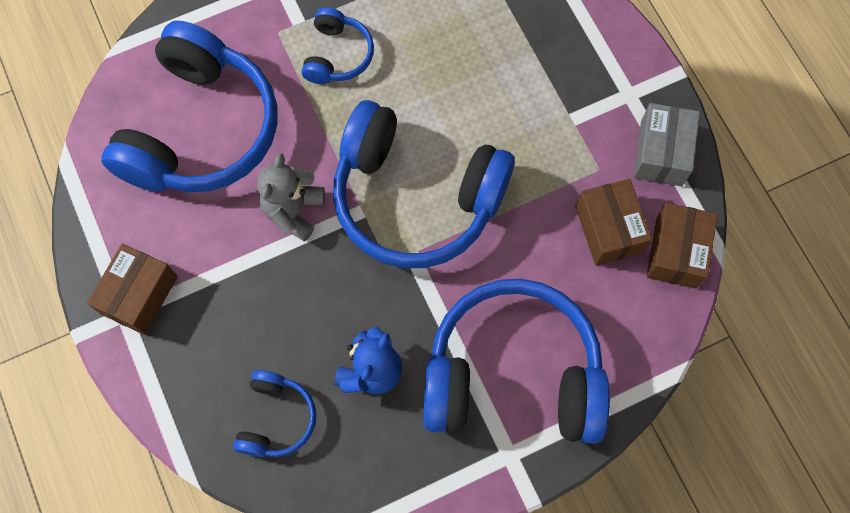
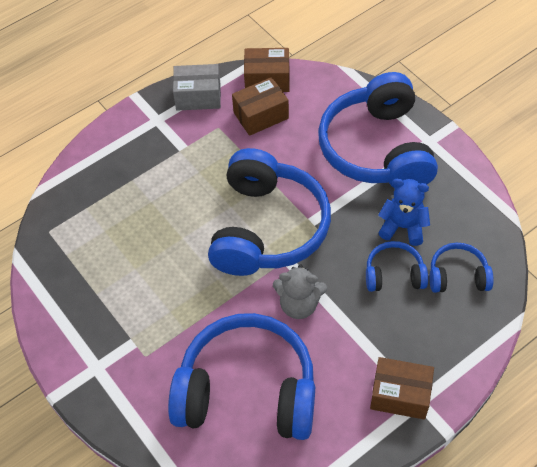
camera: 100 degrees left, 15 degrees down
blue headphones [301,7,374,84] -> blue headphones moved to [366,241,428,292]

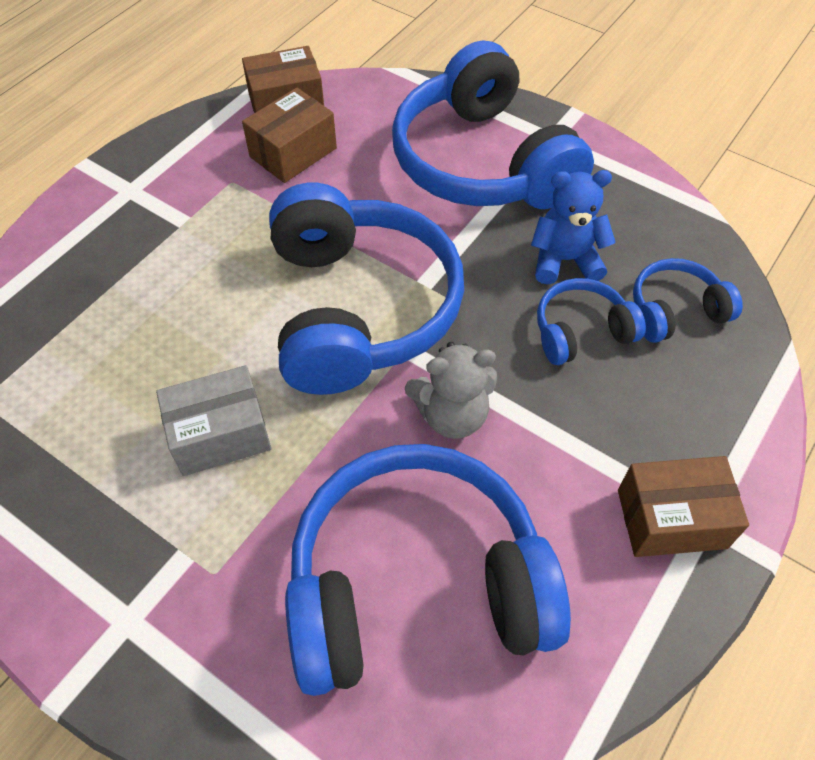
camera: 20 degrees left, 0 degrees up
grey box [173,64,221,110] -> grey box moved to [156,365,271,476]

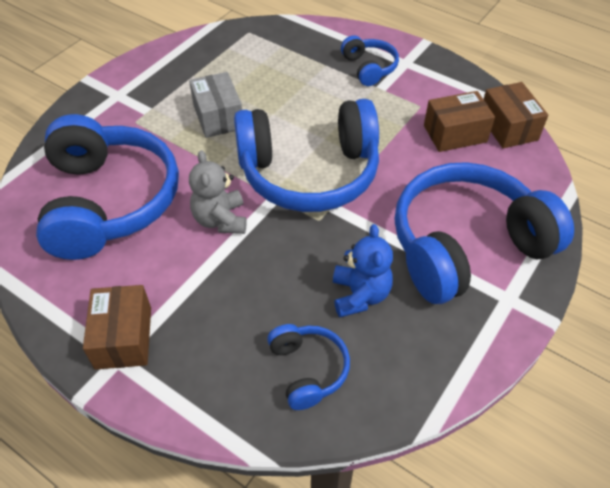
camera: 90 degrees right, 5 degrees down
brown box [242,88,337,183] -> brown box turned 60 degrees counterclockwise [424,91,495,152]
blue headphones [537,278,646,365] -> blue headphones moved to [341,35,399,86]

